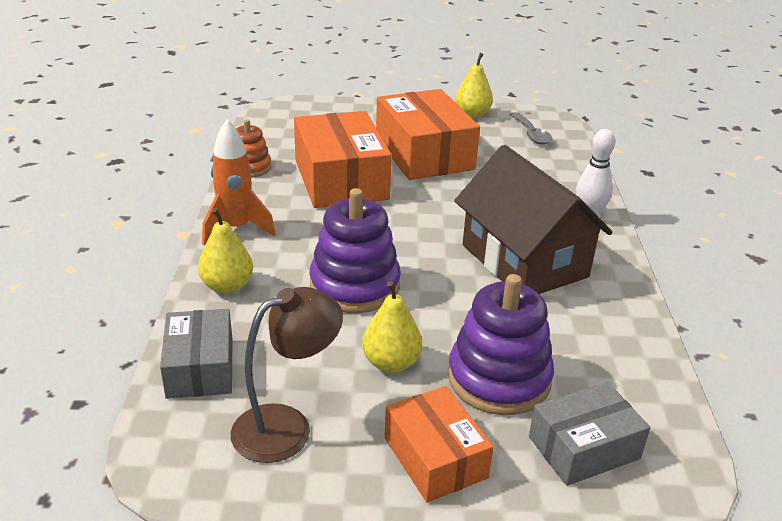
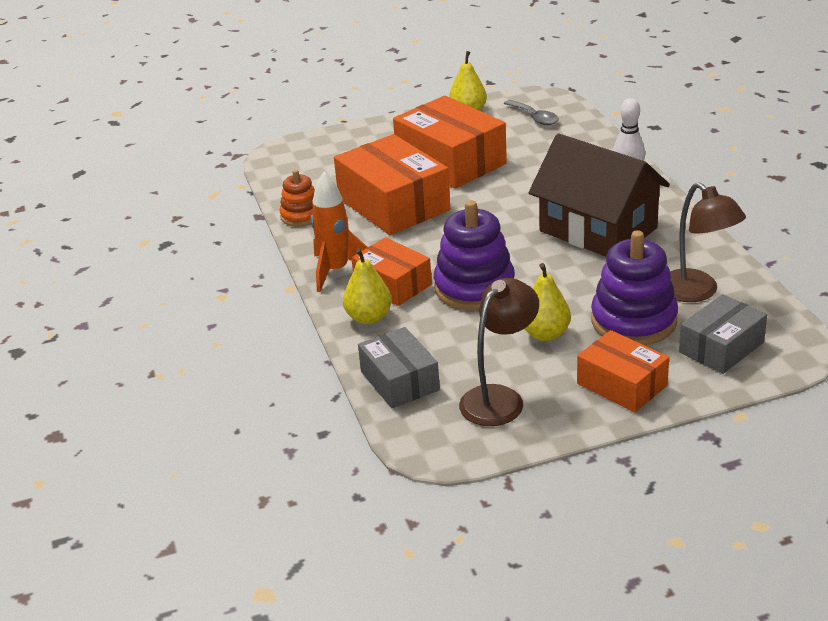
camera: 15 degrees left, 0 degrees up
none -> orange box [351,237,432,306]
none -> brown lamp [670,182,746,302]

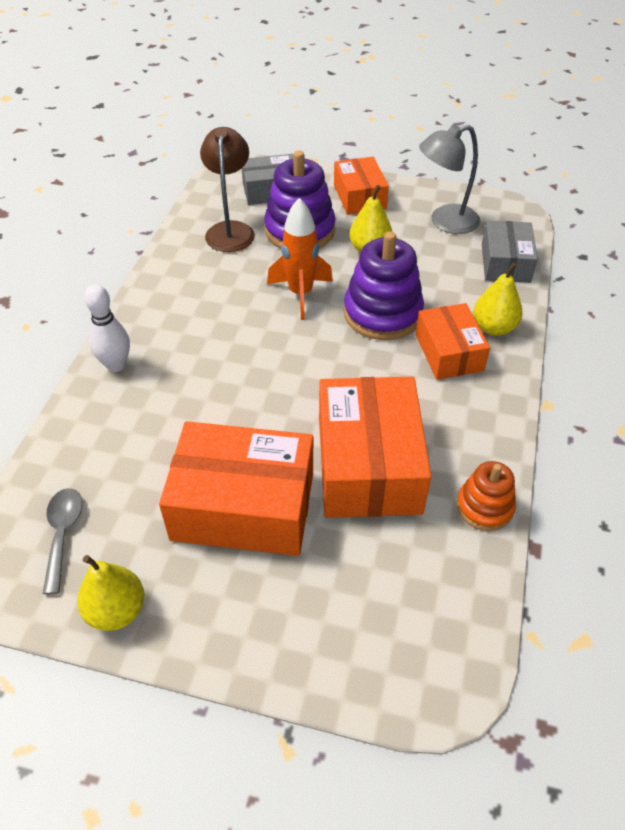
camera: 150 degrees left, 15 degrees up
orange rocket [311,172,367,292] -> orange rocket moved to [267,198,333,320]
orange box [393,96,507,189] -> orange box turned 75 degrees counterclockwise [159,421,313,556]
brown lamp [459,278,539,426] -> grey lamp [419,124,480,234]
brown house [529,134,670,256] -> none

